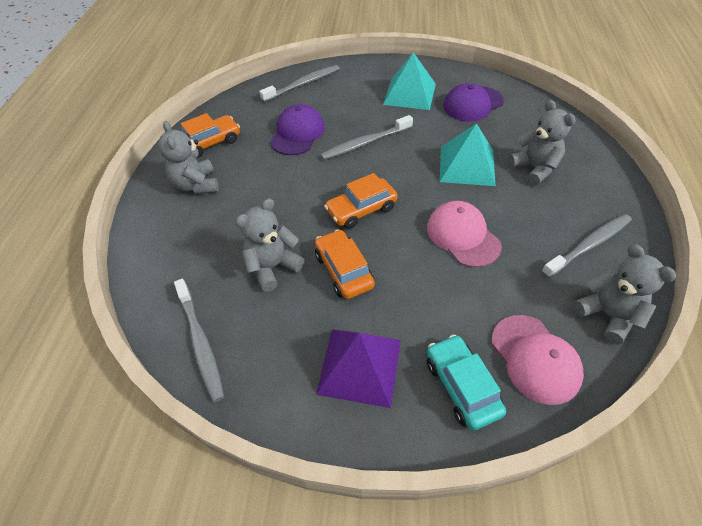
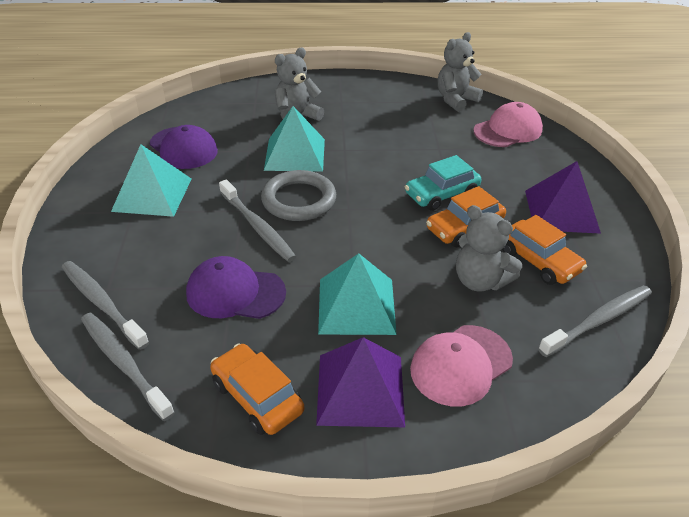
camera: 100 degrees left, 10 degrees down
grey teddy bear [158,121,219,194] -> purple pyramid [316,337,405,427]
orange car [324,173,398,229] -> orange car moved to [502,215,587,285]
pink cap [427,201,502,267] -> pink cap moved to [410,325,513,406]
turquoise car [427,335,506,430] -> turquoise car moved to [405,155,481,211]
grey toothbrush [541,214,632,278] -> grey toothbrush moved to [81,313,175,421]
none -> grey ring [261,170,336,221]
none -> turquoise pyramid [318,253,397,335]

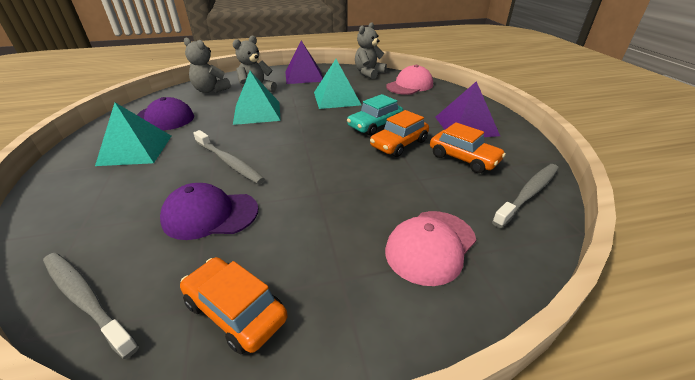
camera: 10 degrees left, 5 degrees down
grey toothbrush [62,261,149,350] -> none
grey ring [261,170,336,221] -> none
purple pyramid [316,337,405,427] -> purple pyramid moved to [285,41,323,84]
turquoise pyramid [318,253,397,335] -> turquoise pyramid moved to [314,59,361,109]
grey teddy bear [456,205,522,292] -> grey teddy bear moved to [184,37,231,93]

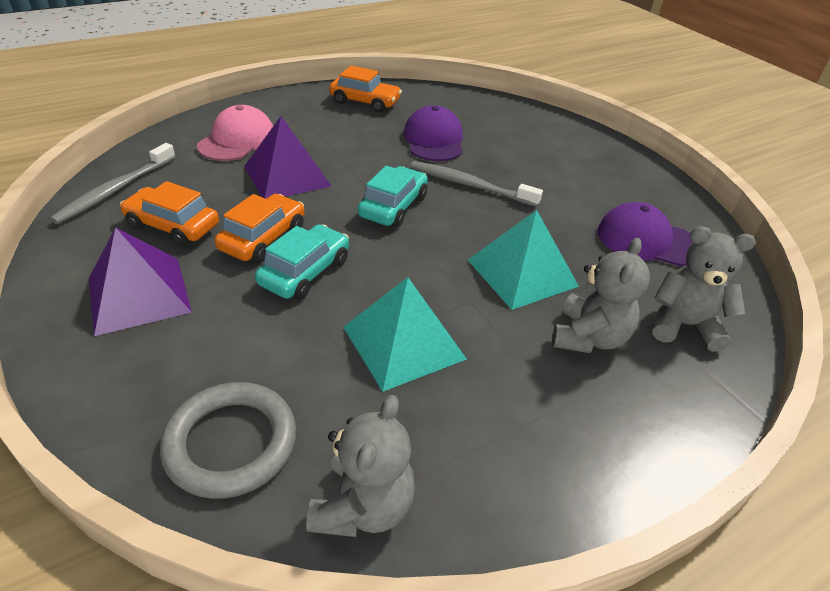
camera: 160 degrees right, 5 degrees up
grey toothbrush [43,253,139,359] -> none
turquoise pyramid [95,102,171,166] -> none
purple cap [160,183,258,240] -> purple cap turned 75 degrees counterclockwise [403,105,463,161]
purple pyramid [285,41,323,84] -> purple pyramid moved to [244,116,331,199]
pink cap [386,65,433,95] -> grey ring [160,382,297,499]
none -> turquoise car [358,166,428,227]

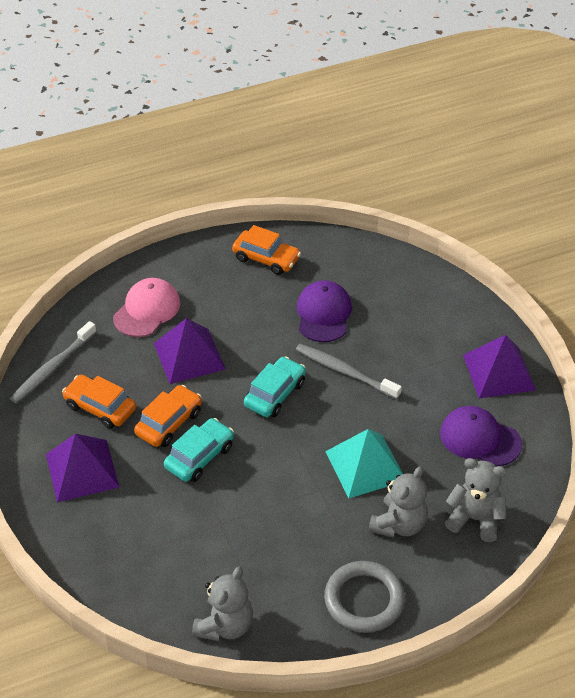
camera: 10 degrees right, 5 degrees up
grey ring [160,382,297,499] -> grey ring moved to [324,561,405,633]
turquoise pyramid [343,277,467,392] -> none
none -> purple pyramid [463,335,536,398]

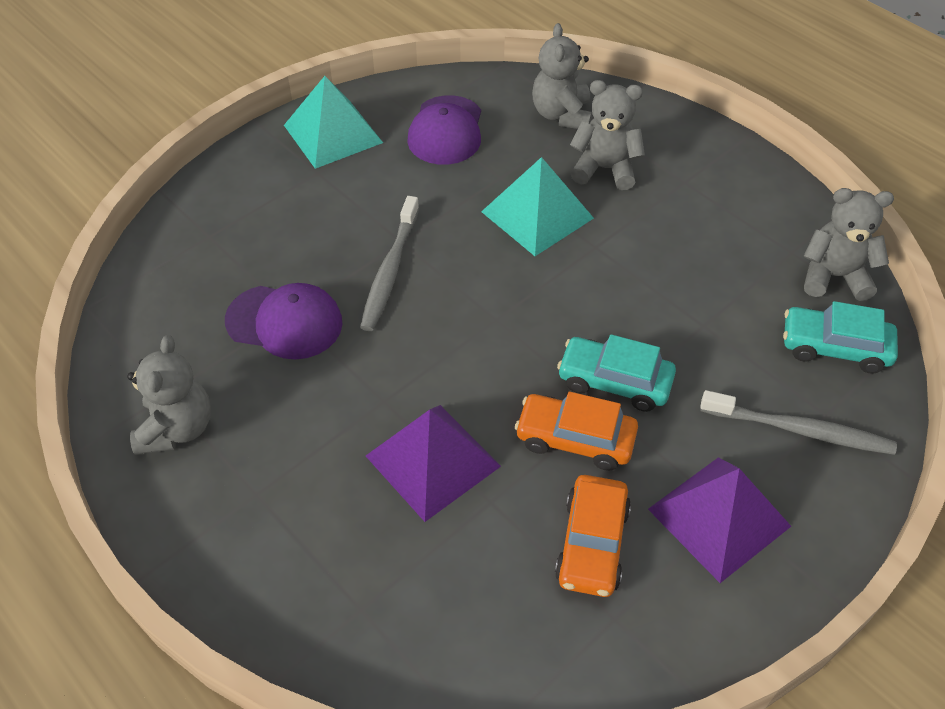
camera: 110 degrees left, 5 degrees up
grey toothbrush [10,321,96,403] -> grey toothbrush moved to [700,390,897,455]
pink cap [113,278,180,337] -> none
orange car [232,225,301,275] -> grey teddy bear [127,335,211,455]
turquoise car [244,356,306,417] -> turquoise car moved to [783,301,898,374]
purple cap [297,280,352,342] -> purple cap turned 150 degrees counterclockwise [225,283,343,360]
grey ring [324,561,405,633] -> none
purple pyramid [463,335,536,398] -> turquoise pyramid [284,76,383,169]

